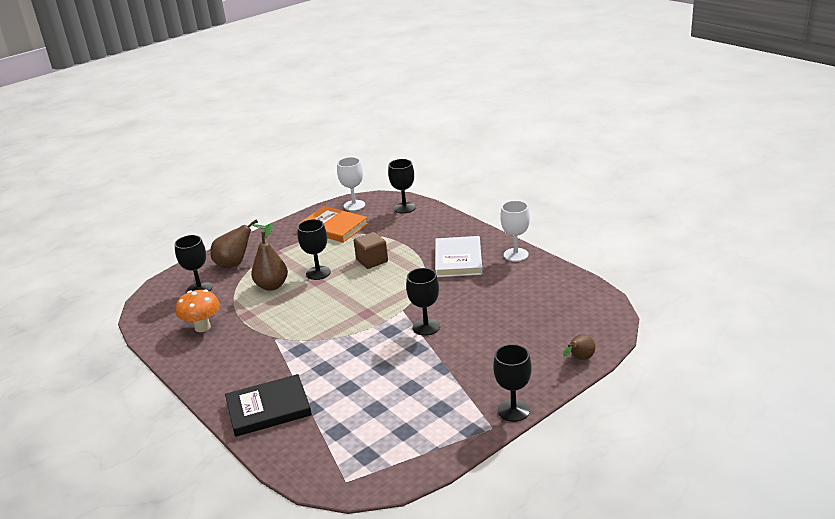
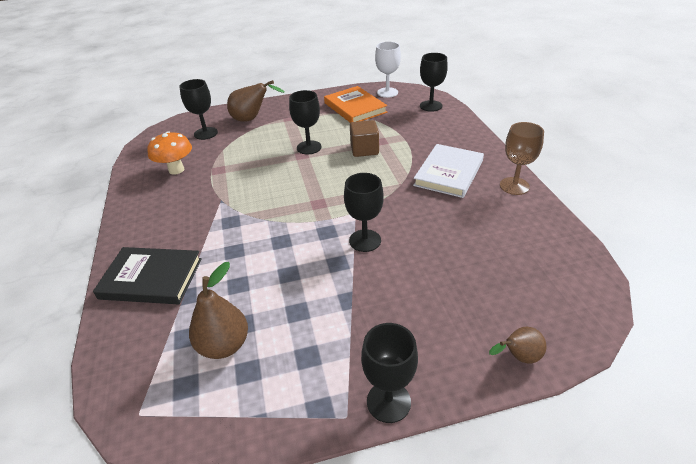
camera: 25 degrees right, 10 degrees up
brown pear [251,223,288,291] -> brown pear moved to [189,262,248,359]
white goblet [500,201,530,262] -> brown goblet [500,122,544,195]

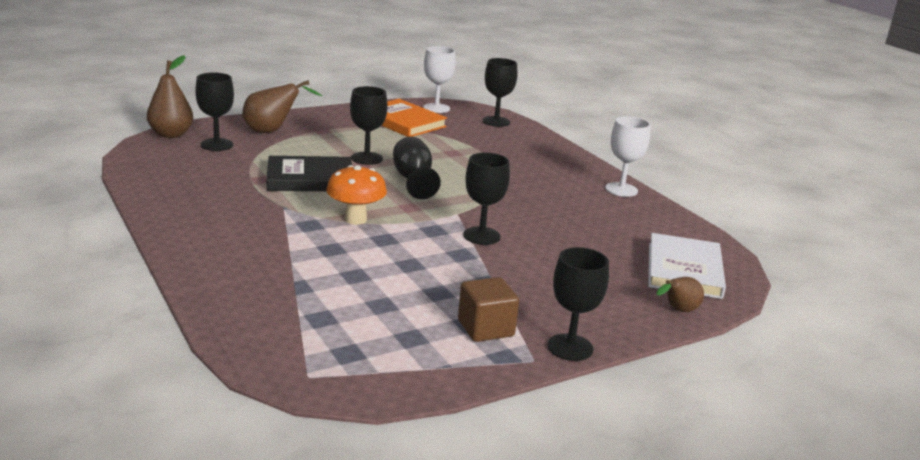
camera: 20 degrees left, 15 degrees down
black book [93,247,202,304] -> black book moved to [266,156,352,191]
orange mushroom [147,131,192,175] -> orange mushroom moved to [326,165,387,225]
brown pear [189,262,248,359] -> brown pear moved to [147,55,193,138]
brown cube [350,120,379,157] -> brown cube moved to [458,277,519,342]
white book [413,144,484,198] -> white book moved to [648,233,726,299]
brown goblet [500,122,544,195] -> white goblet [605,116,651,197]
none -> black goblet [393,137,441,199]

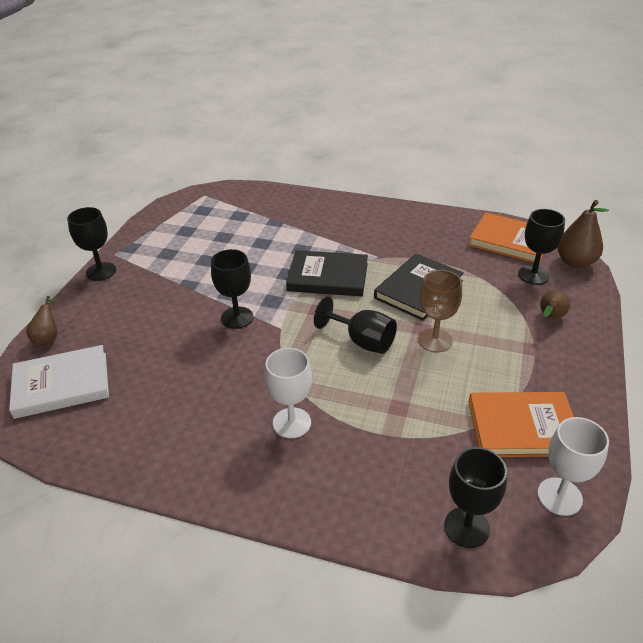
camera: 140 degrees right, 15 degrees up
brown pear [242,80,322,133] -> brown pear [540,290,570,319], size x0.60
orange mushroom [326,165,387,225] -> black book [286,250,368,296]
black goblet [350,86,388,165] -> brown goblet [418,270,462,352]
brown cube [458,277,519,342] -> none
white goblet [605,116,651,197] -> white goblet moved to [265,348,312,438]
white book [648,233,726,299] -> white book turned 75 degrees counterclockwise [9,345,109,419]
none -> orange book [468,212,544,263]

